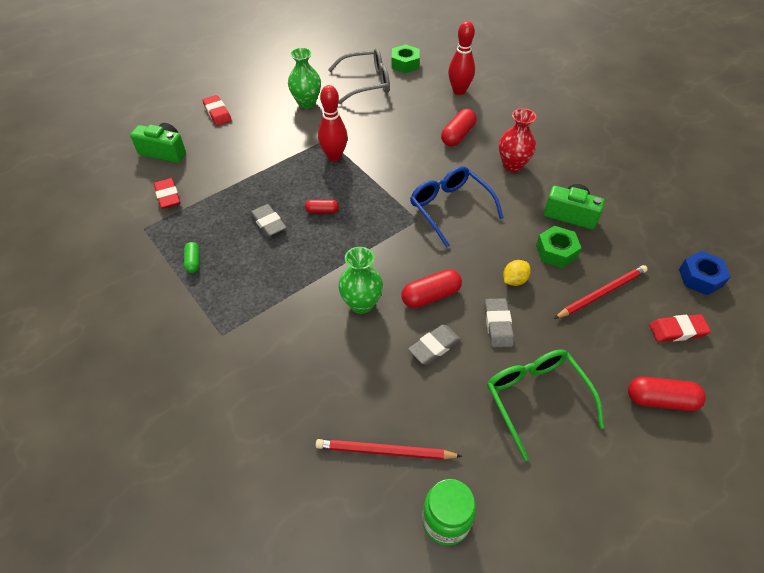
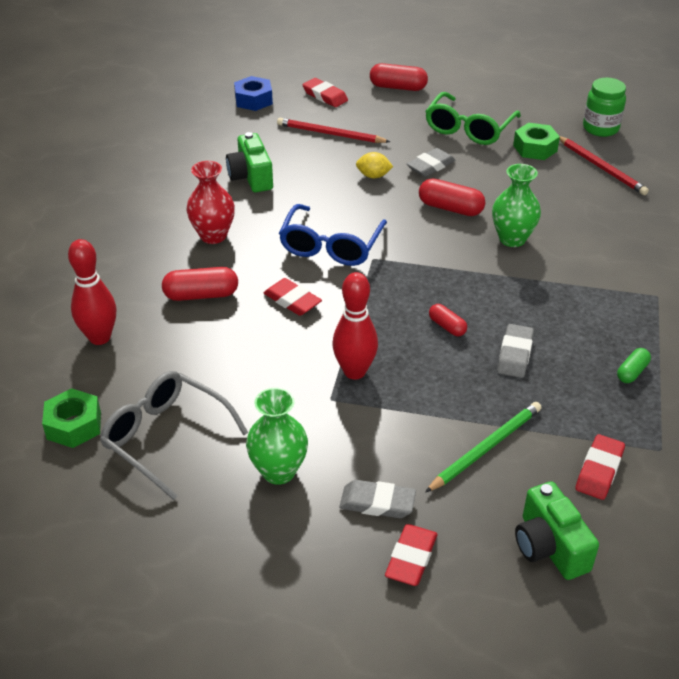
camera: 130 degrees left, 10 degrees down
grey eraser [408,325,461,365] -> grey eraser moved to [339,480,416,518]
green nut [536,226,581,268] -> green nut moved to [513,123,560,160]
red capsule [628,377,706,411] -> red capsule turned 45 degrees counterclockwise [370,63,428,91]
none -> red eraser [264,278,322,316]
none -> green pencil [425,402,541,493]

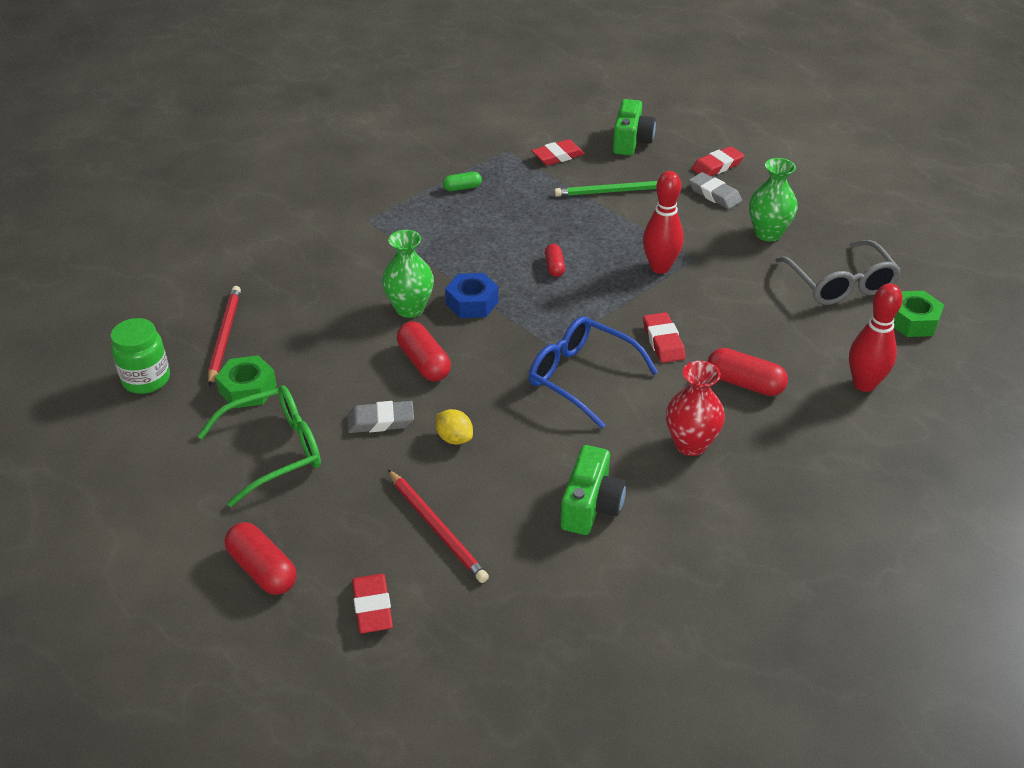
camera: 145 degrees left, 0 degrees up
blue nut [234,76,273,111] -> blue nut moved to [445,273,498,318]
blue glasses [279,204,387,266] -> blue glasses turned 105 degrees counterclockwise [529,316,658,429]
grey eraser [497,324,534,378] -> none

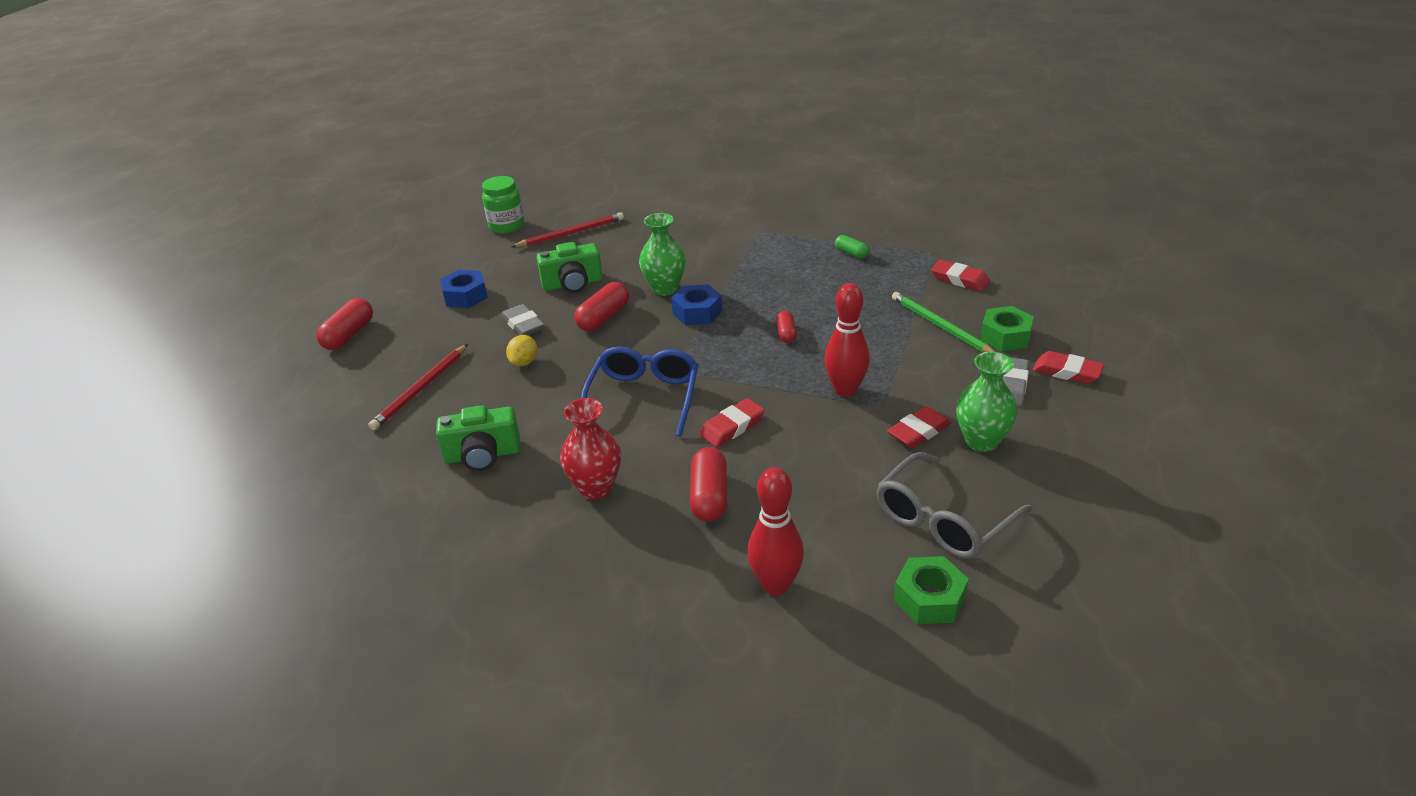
camera: 65 degrees right, 5 degrees down
green glasses [197,385,321,507] -> blue nut [440,270,488,308]
green nut [215,355,277,408] -> green nut moved to [980,306,1034,351]
red eraser [352,574,393,634] -> red eraser moved to [887,406,951,448]
red capsule [545,244,565,277] -> red capsule turned 60 degrees counterclockwise [776,311,797,343]
green camera [613,99,656,156] -> green camera moved to [536,242,603,293]

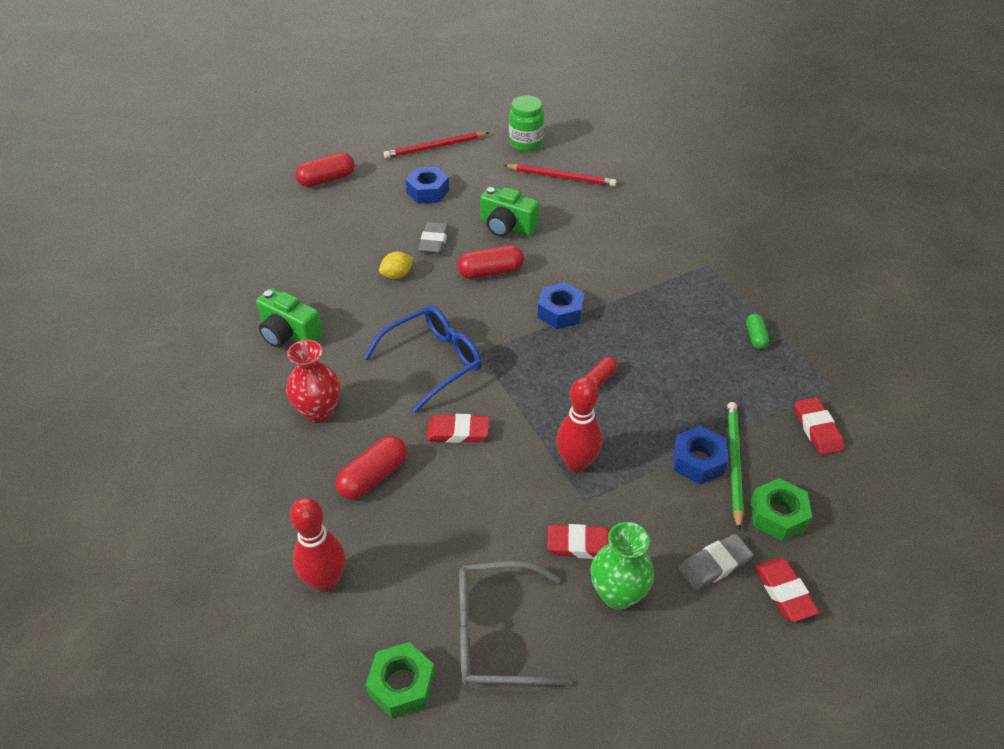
camera: 40 degrees right, 10 degrees up
red pencil [368,344,468,430] -> red pencil moved to [384,132,489,159]
green vase [639,213,686,296] -> none
none -> blue nut [673,426,728,484]

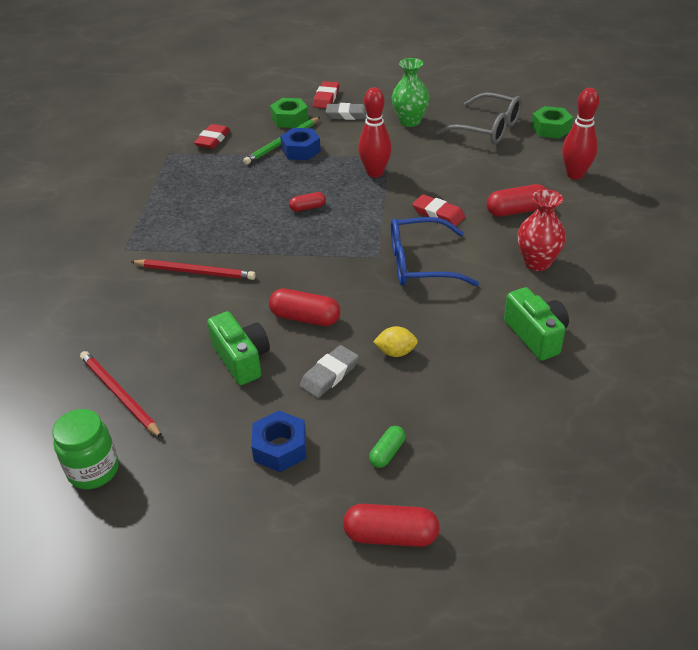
camera: 145 degrees left, 5 degrees down
red pencil [384,132,489,159] -> red pencil moved to [130,259,256,280]
blue nut [538,282,584,329] -> none
red eraser [547,524,610,559] -> none
green capsule [746,314,769,349] -> green capsule moved to [369,426,406,468]

